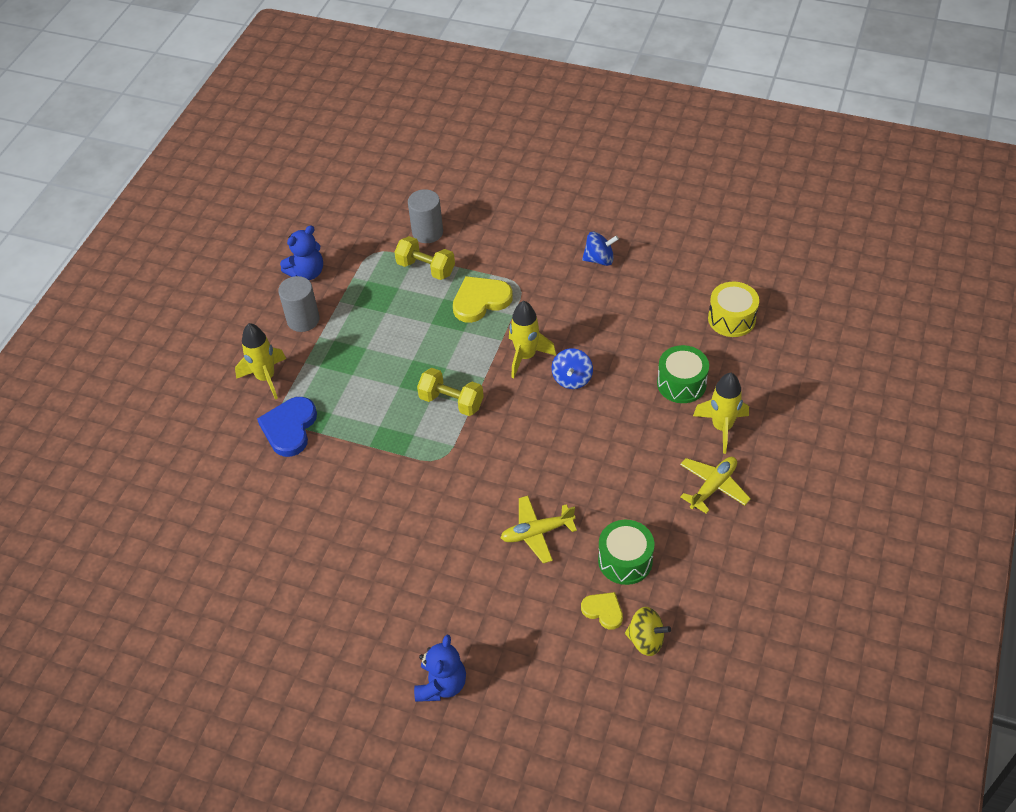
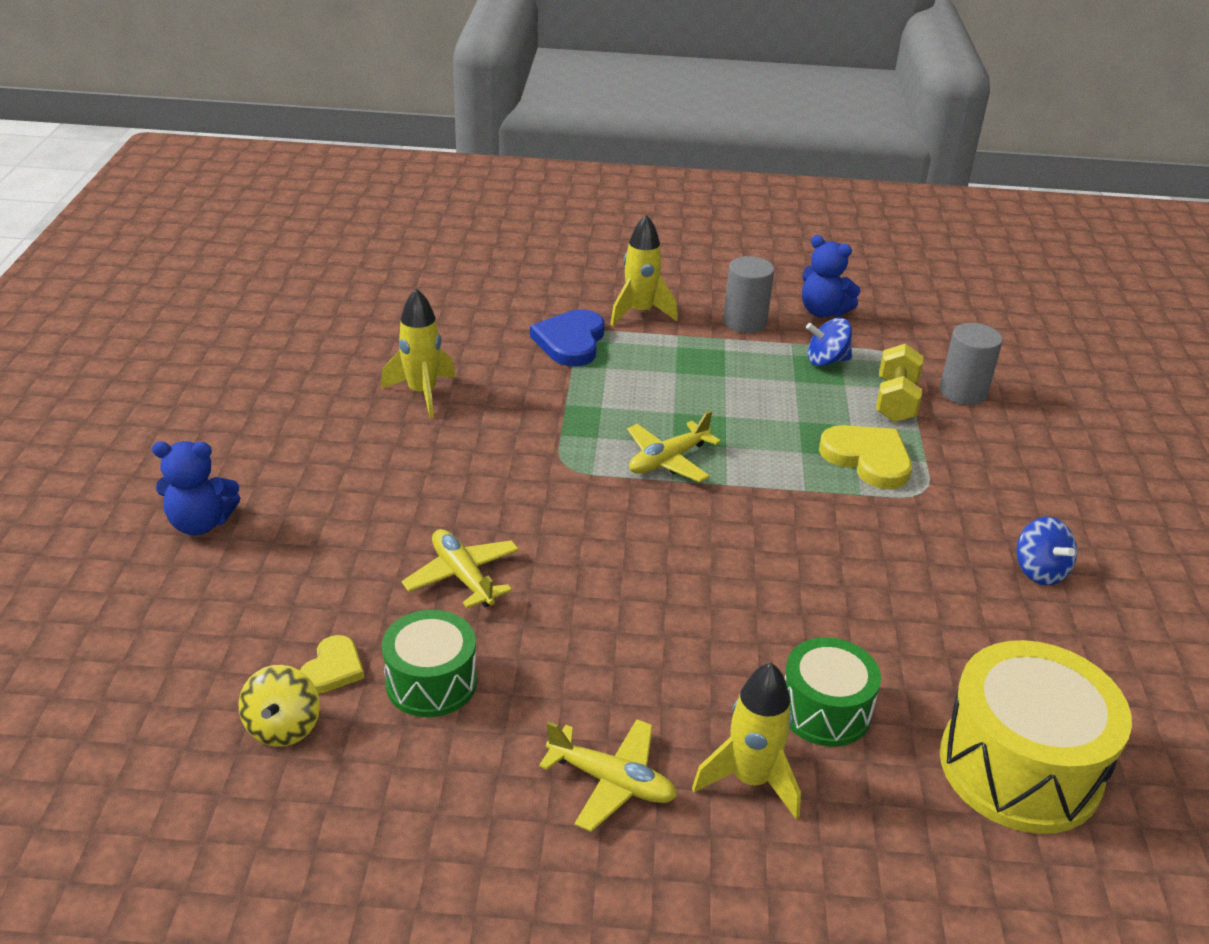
camera: 70 degrees right, 15 degrees down
blue heart [257,397,317,457] -> blue heart turned 75 degrees counterclockwise [530,309,605,366]
yellow dumbbell [417,368,484,416] -> yellow plane [627,411,721,482]
yellow rocket [509,301,556,378] -> yellow rocket moved to [381,288,455,418]
blue spinning top [552,348,593,389] -> blue spinning top moved to [806,318,852,366]
yellow drum [708,282,759,337] -> yellow drum [940,640,1132,834], size x1.67

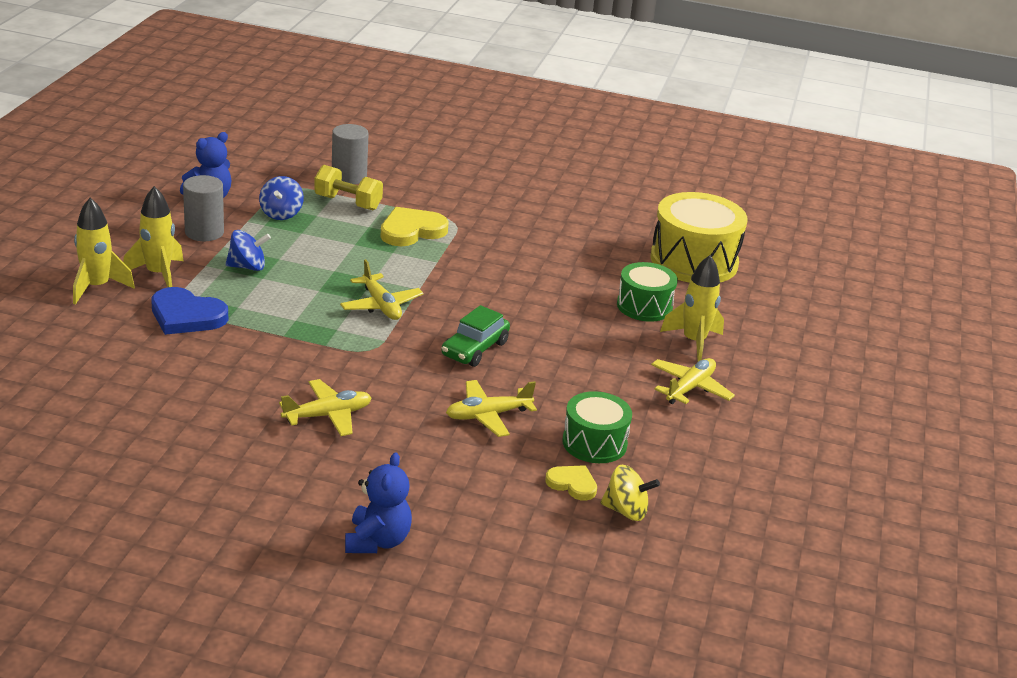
camera: 80 degrees left, 5 degrees down
yellow rocket [381,288,455,418] -> yellow rocket moved to [73,198,135,305]
blue spinning top [1017,517,1077,586] -> blue spinning top moved to [225,230,271,271]
none -> yellow plane [279,379,372,436]
none -> green car [442,305,510,367]

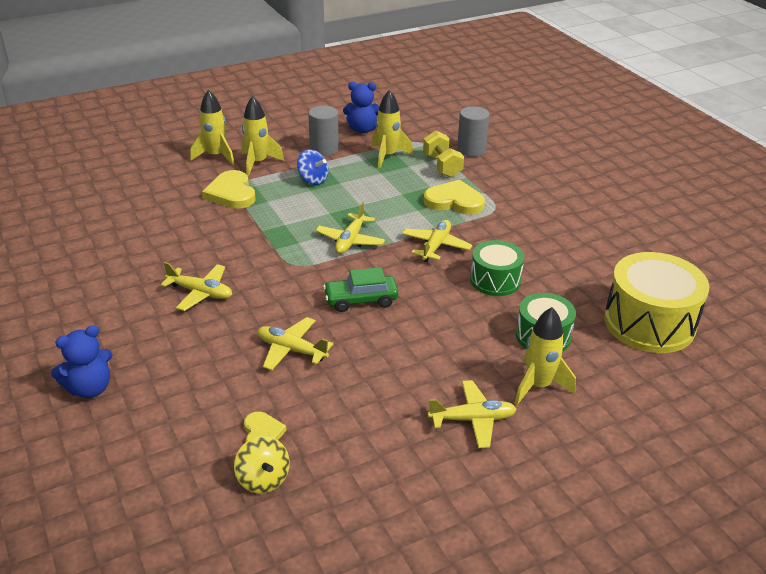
camera: 50 degrees right, 5 degrees up
blue heart [151,287,228,335] -> yellow heart [202,170,255,209]
blue spinning top [259,176,304,220] -> yellow rocket [371,90,414,169]
green drum [563,391,632,463] -> green drum moved to [470,240,525,296]
none -> yellow plane [402,220,472,262]

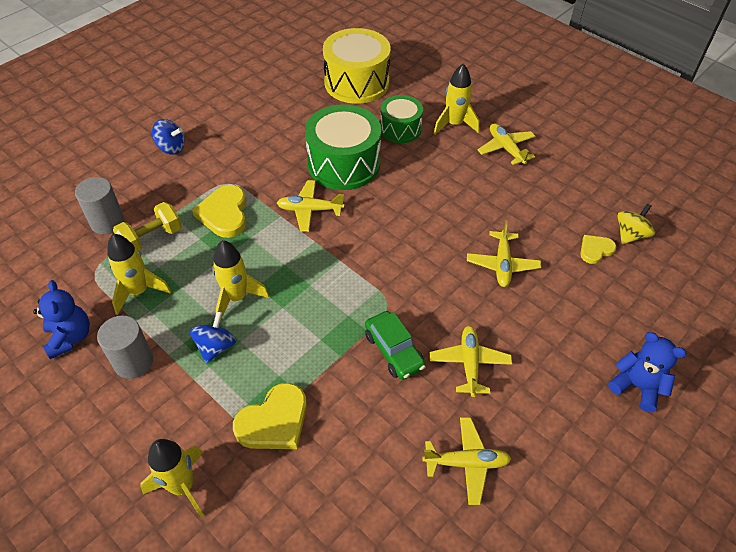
camera: 110 degrees left, 15 degrees up
yellow rocket [242,96,284,176] -> yellow rocket moved to [212,240,269,321]
yellow plane [315,202,385,254] -> yellow plane moved to [422,417,511,505]
green car [323,267,398,312] -> green car moved to [365,311,426,380]
green drum [470,240,525,296] -> green drum [305,104,381,190], size x1.67
none -> blue spinning top [152,119,185,155]

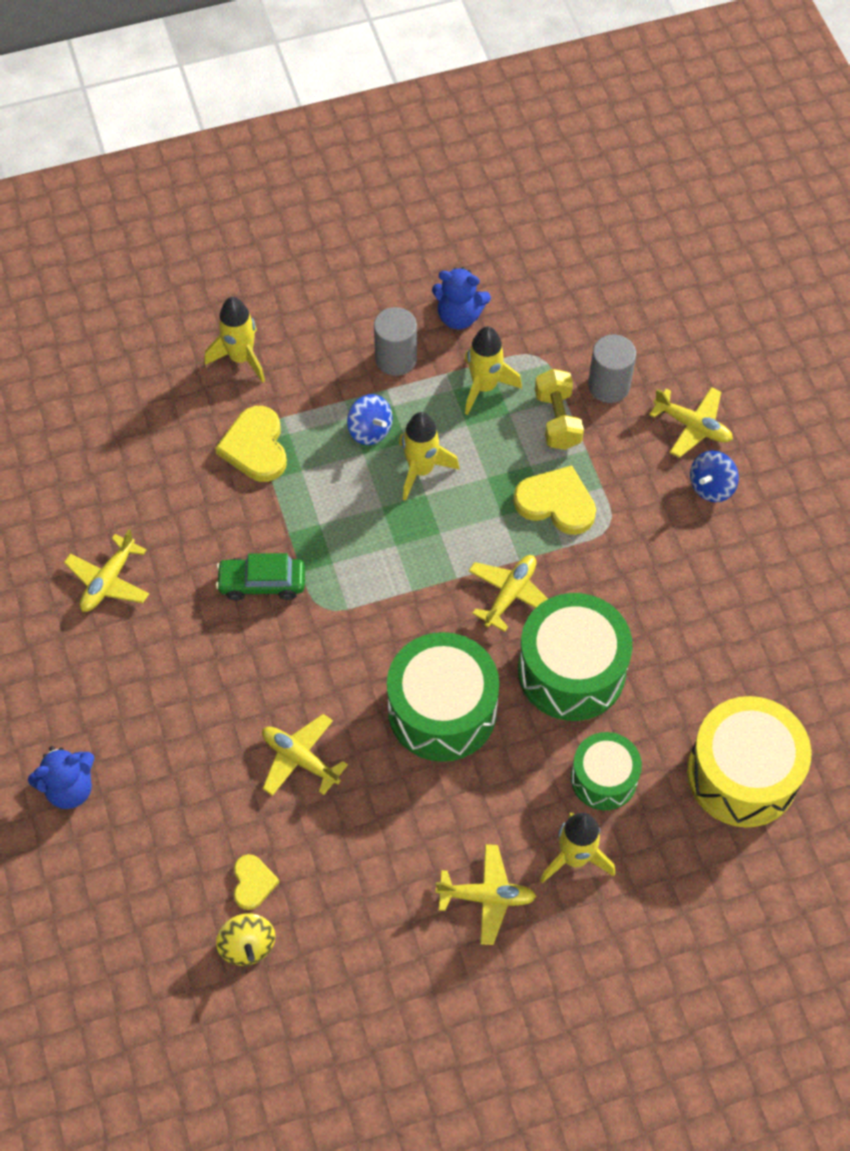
camera: 120 degrees right, 10 degrees up
yellow plane [430,326,512,397] -> yellow plane moved to [649,387,733,458]
none -> green drum [387,632,499,762]

